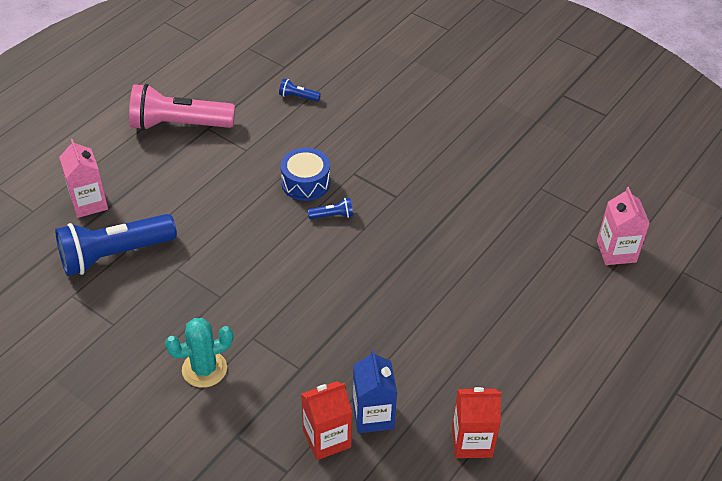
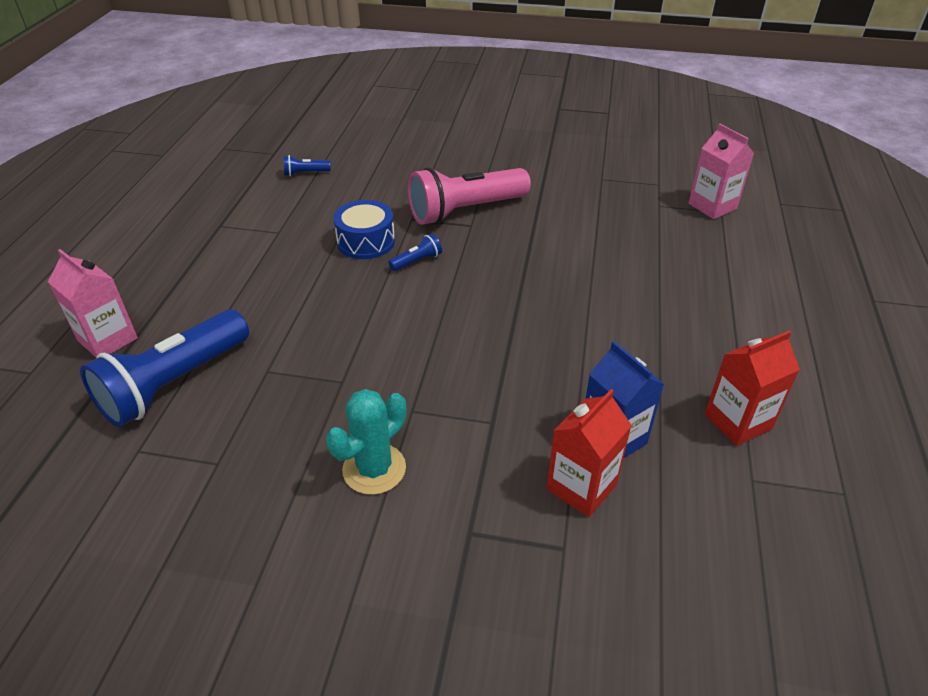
camera: 25 degrees left, 5 degrees down
pink flashlight [129,84,235,131] -> pink flashlight moved to [408,167,531,225]

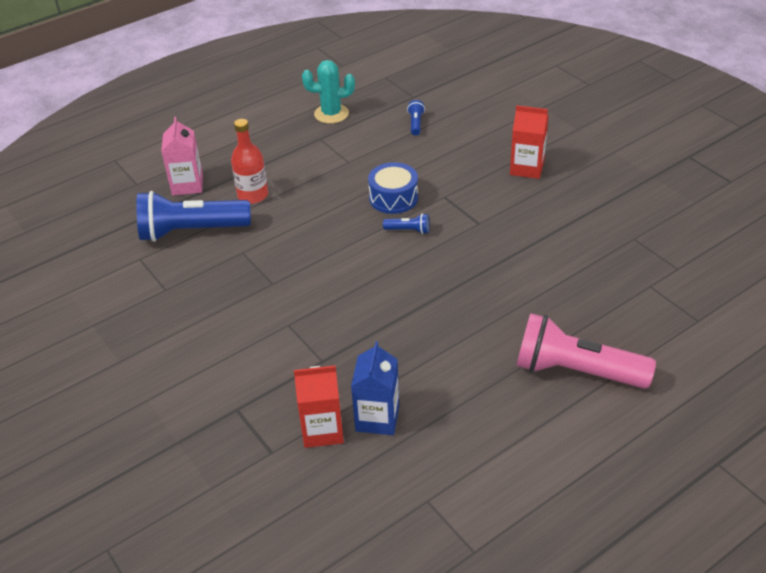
camera: 45 degrees right, 0 degrees up
blue flashlight [283,155,330,176] -> blue flashlight turned 60 degrees clockwise [407,100,425,136]
turquoise cactus [326,389,406,495] -> turquoise cactus moved to [302,60,355,124]
pink flashlight [408,167,531,225] -> pink flashlight moved to [516,313,656,389]
pink carton [688,124,754,219] -> none
red carton [704,331,800,446] -> red carton moved to [510,105,549,179]
none -> red bottle [231,119,268,204]

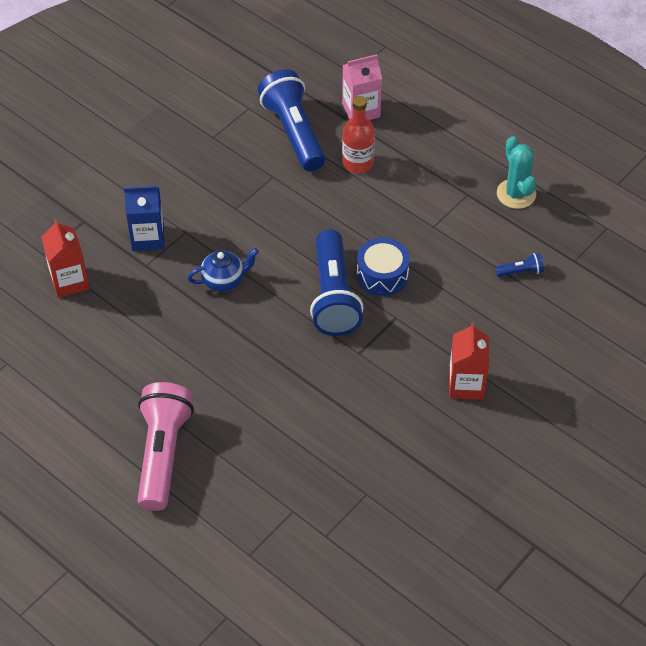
camera: 75 degrees right, 10 degrees up
blue carton [351,341,399,435] -> blue carton moved to [124,186,164,251]
blue flashlight [383,213,429,234] -> blue flashlight [310,229,364,336], size x2.45
none -> blue teapot [188,248,259,292]

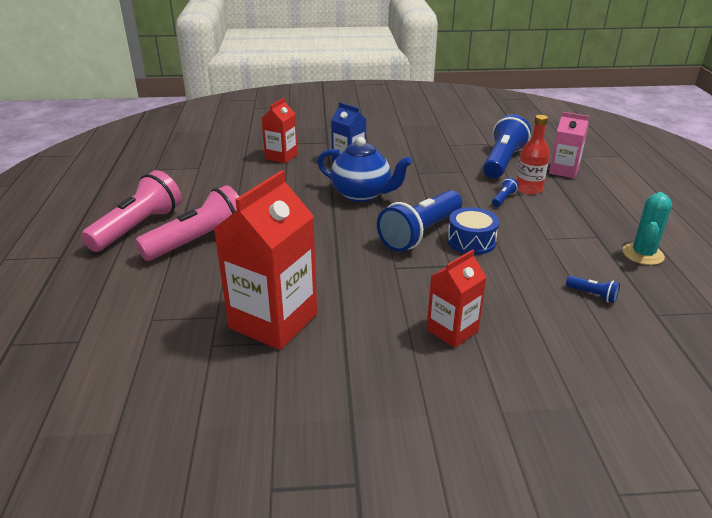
camera: 45 degrees right, 20 degrees down
blue teapot [188,248,259,292] -> blue teapot [317,137,412,202], size x1.66
none -> pink flashlight [81,170,182,252]
none -> red carton [214,170,317,350]
none -> blue flashlight [492,178,519,207]

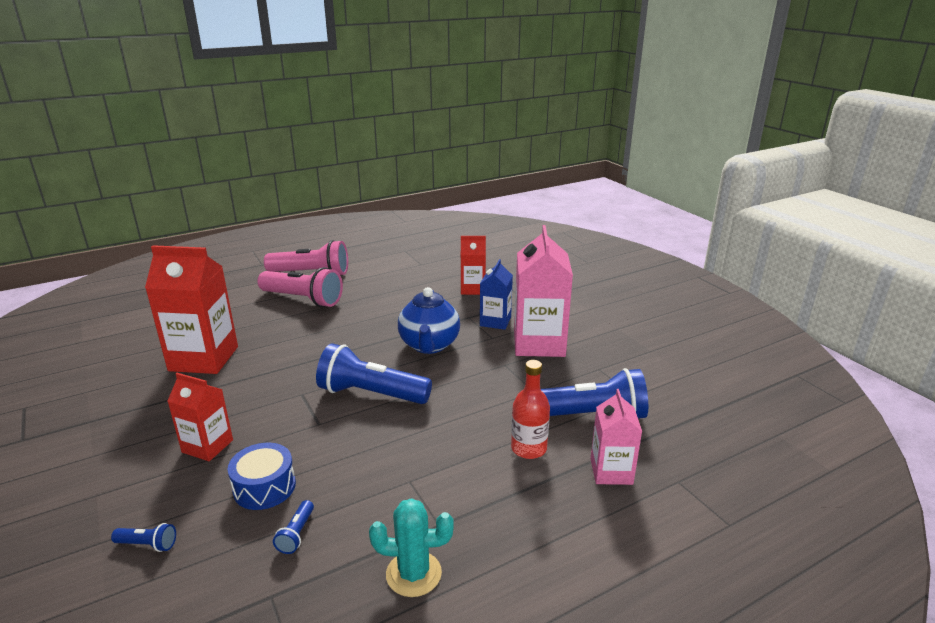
camera: 65 degrees right, 5 degrees down
blue drum [447,207,499,255] -> blue drum moved to [228,443,296,510]
blue flashlight [492,178,519,207] -> blue flashlight moved to [111,523,176,552]
none -> pink carton [514,225,573,357]

